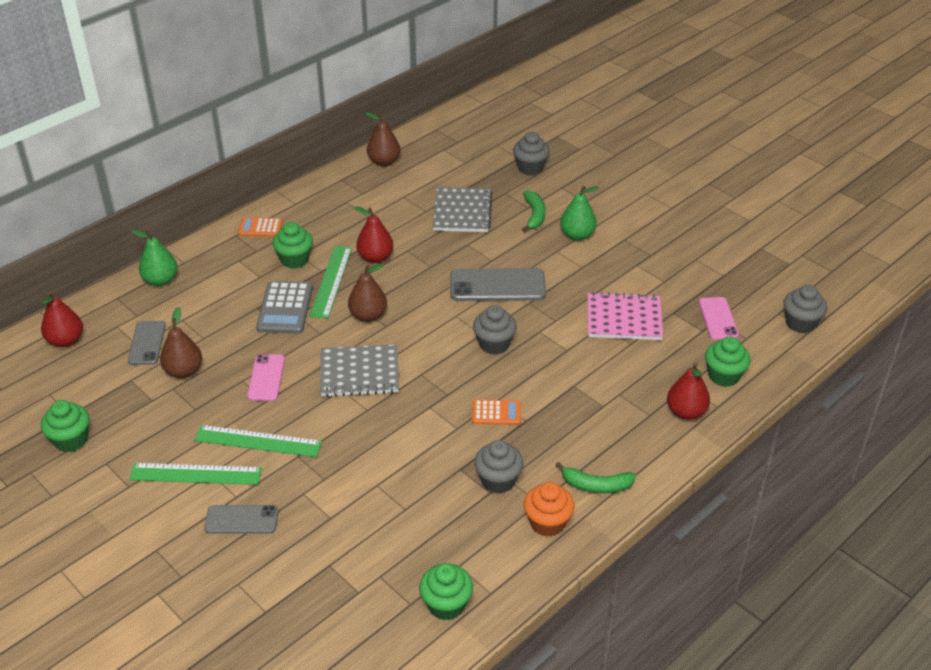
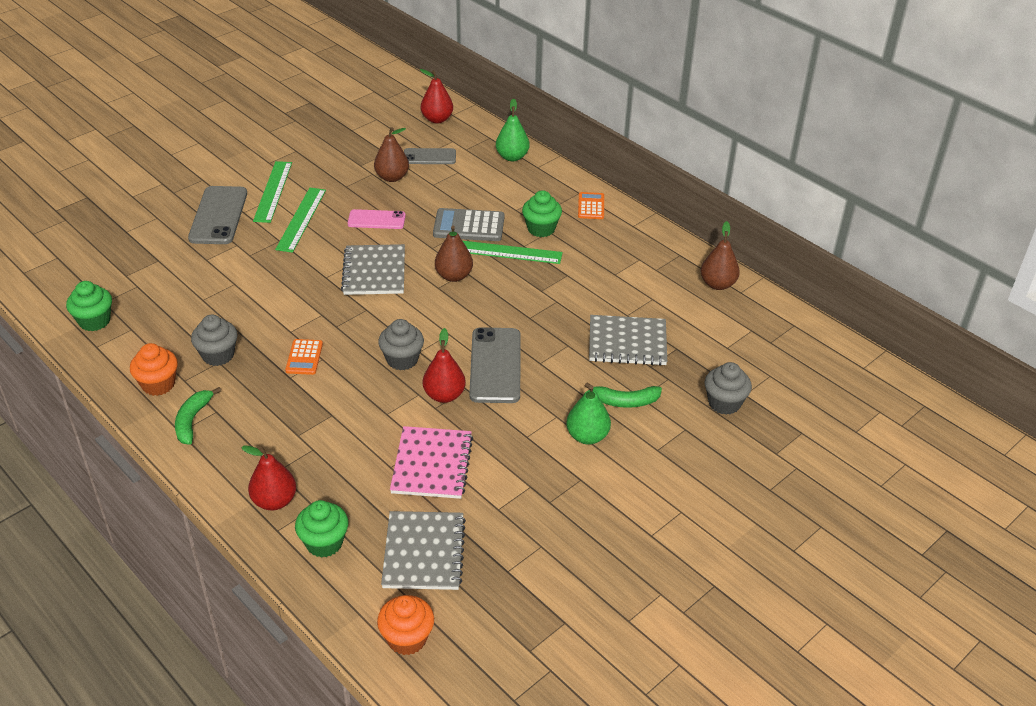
camera: 90 degrees right, 0 degrees up
green cupcake [41,400,90,452] -> none
grey phone [204,505,278,534] -> grey phone [188,186,247,244], size x1.63
red pear [354,207,393,263] -> red pear moved to [423,328,466,403]
pink phone [699,297,739,340] -> grey notebook [381,511,466,590]
grey cupcake [784,285,827,333] -> orange cupcake [377,595,434,655]

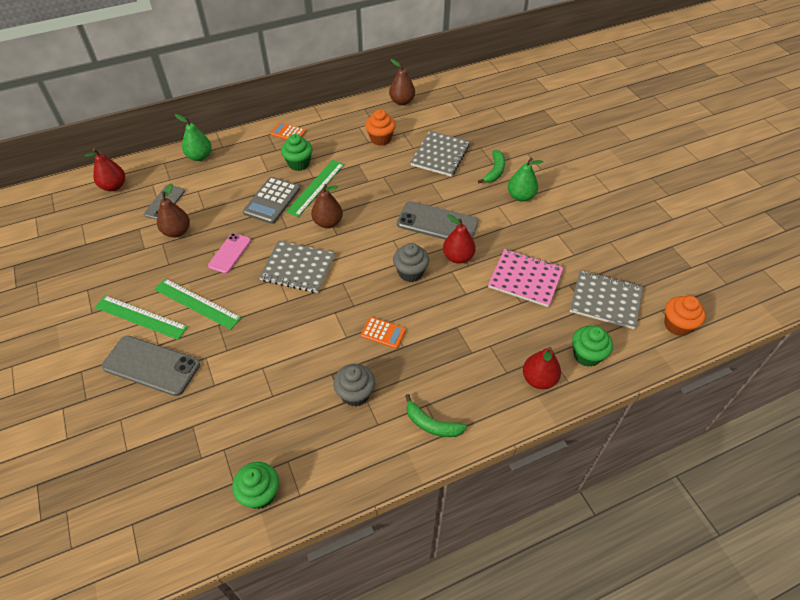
camera: 70 degrees left, 10 degrees up
orange cupcake [130,343,178,396] -> orange cupcake moved to [365,109,396,146]
grey cupcake [705,362,752,415] -> none

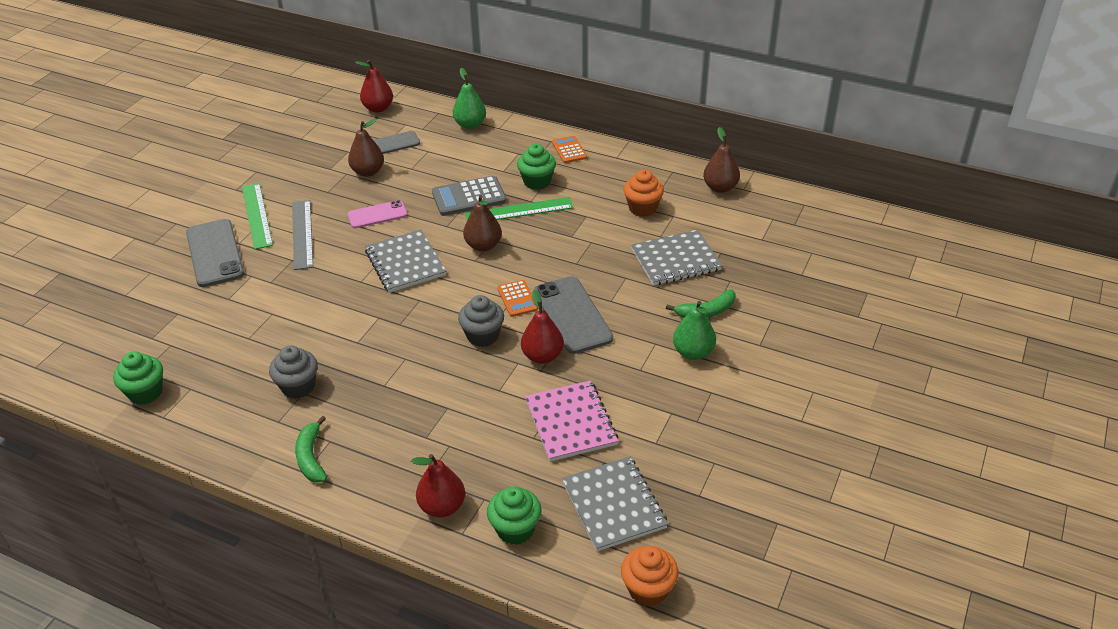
camera: 50 degrees right, 10 degrees down
green ruler [154,278,241,330] -> grey ruler [292,200,313,270]
orange calculator [361,317,406,349] -> orange calculator moved to [498,280,538,317]

